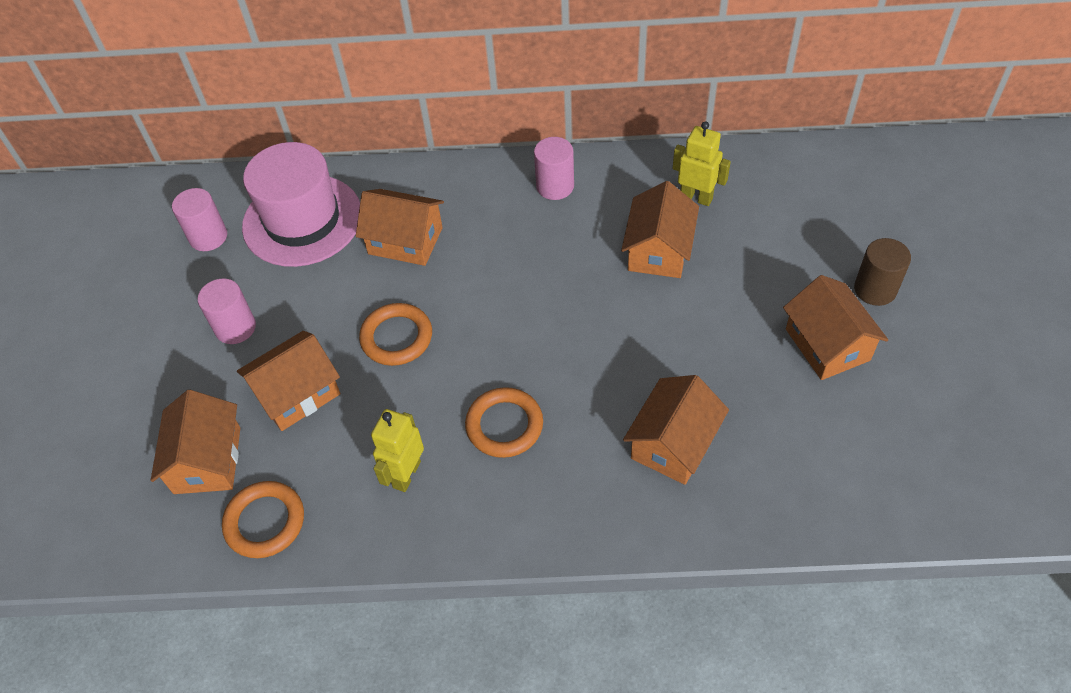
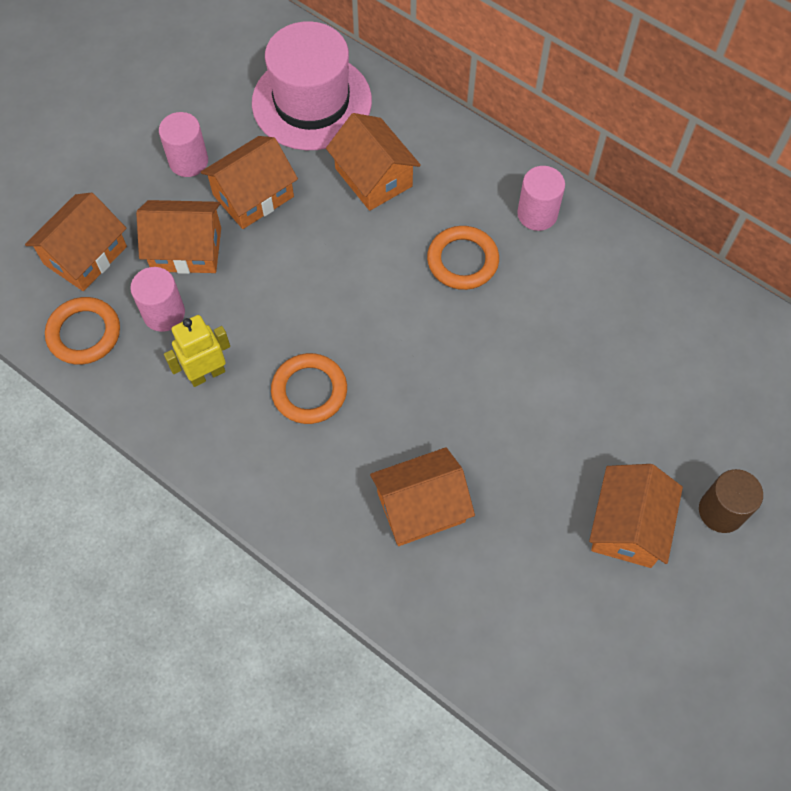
camera: 35 degrees right, 10 degrees up
pink cylinder [172,188,227,251] -> pink cylinder moved to [130,267,185,332]
orange ring [359,303,432,366] -> orange ring moved to [427,226,499,290]
orange house [621,181,699,278] -> orange house moved to [201,136,298,229]
yellow robot [673,121,731,206] -> none

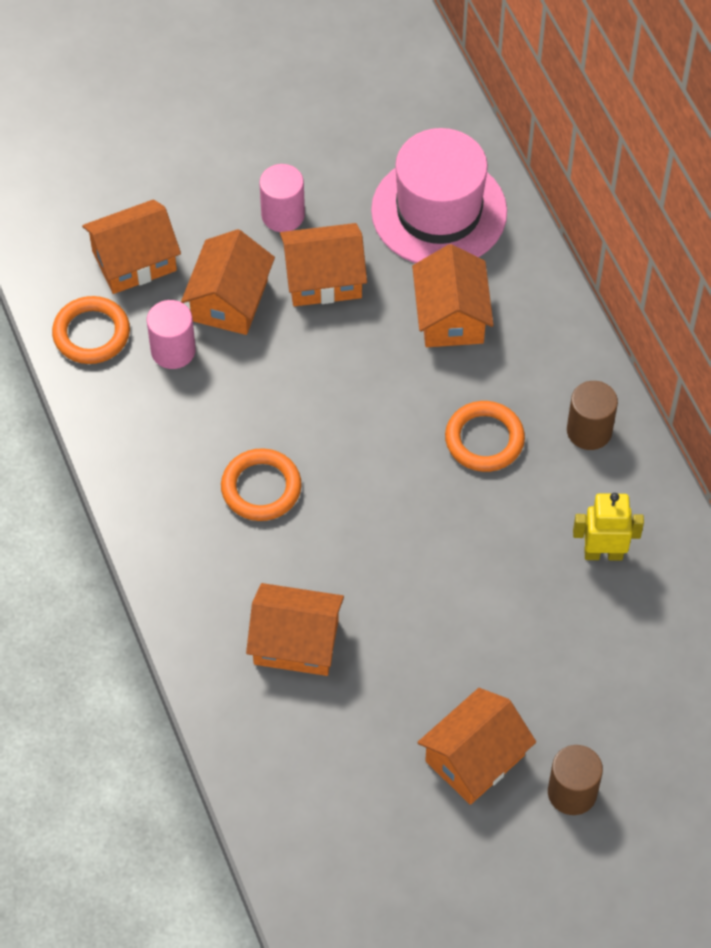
camera: 30 degrees right, 5 degrees down
orange house [136,200,221,274] -> orange house turned 75 degrees clockwise [181,229,275,335]
yellow robot [164,315,230,387] -> yellow robot moved to [573,493,644,560]
pink cylinder [517,166,565,231] -> brown cylinder [567,381,618,450]

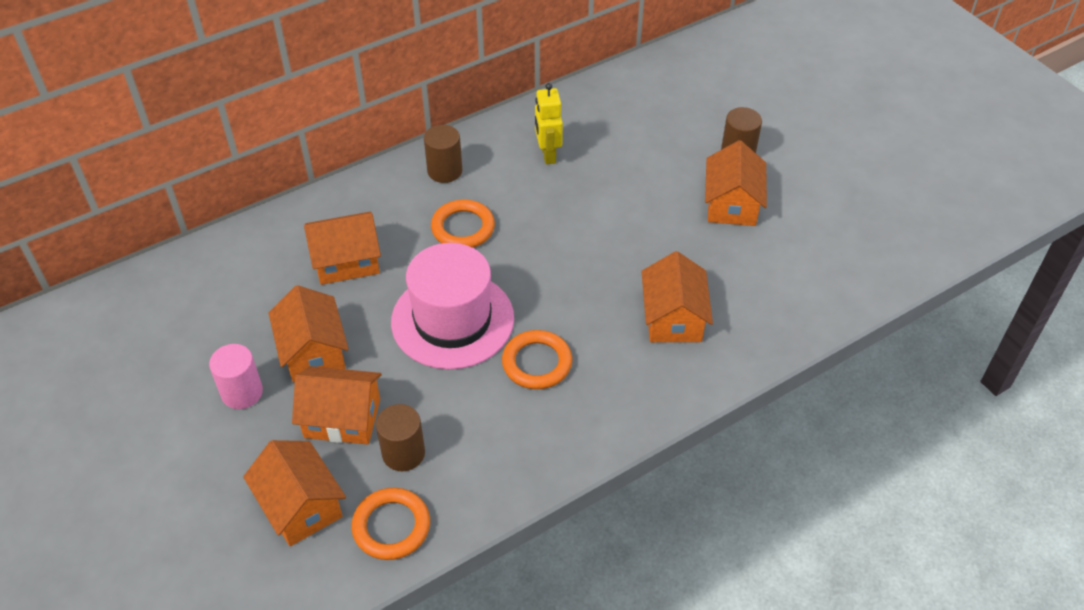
camera: 100 degrees left, 10 degrees down
pink cylinder [147,300,196,369] -> brown cylinder [376,404,425,471]
pink hat [371,128,507,263] -> pink hat moved to [391,243,514,369]
orange house [417,688,536,805] -> orange house turned 60 degrees clockwise [705,140,767,226]

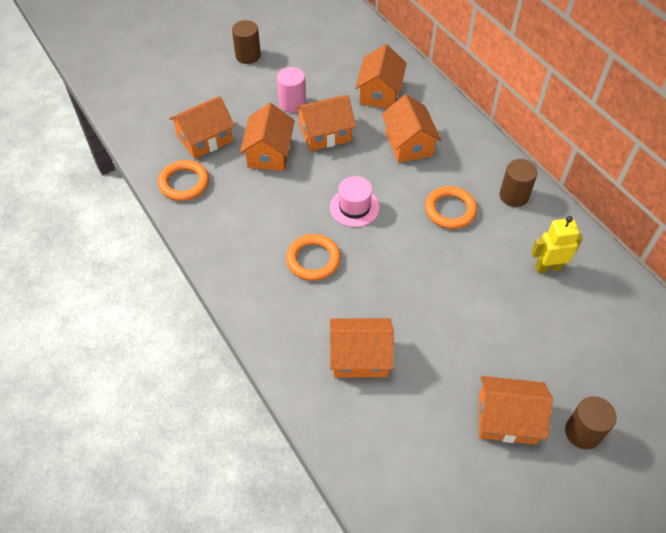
camera: 90 degrees right, 5 degrees up
brown cylinder [376,404,425,471] -> brown cylinder moved to [232,20,261,64]
pink hat [391,243,514,369] -> pink hat [330,176,380,227], size x0.53
none -> orange house [355,44,407,108]

